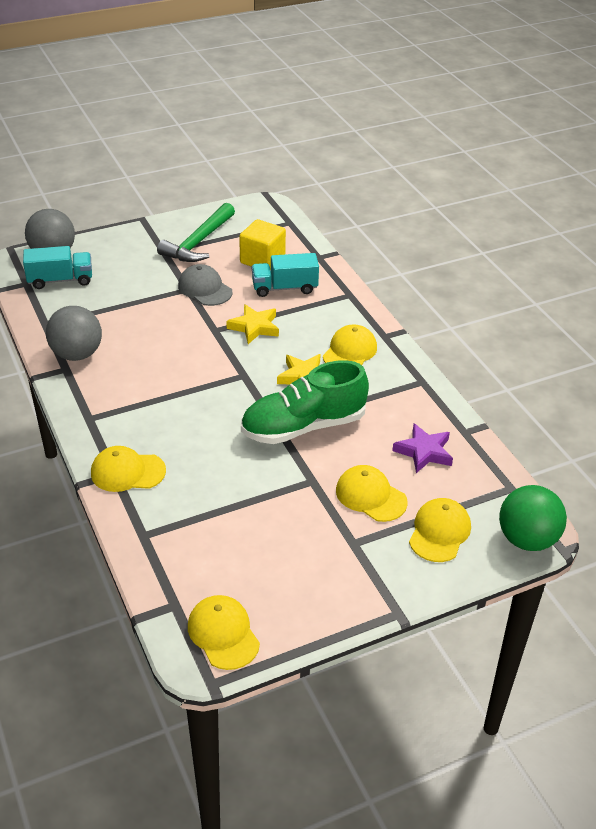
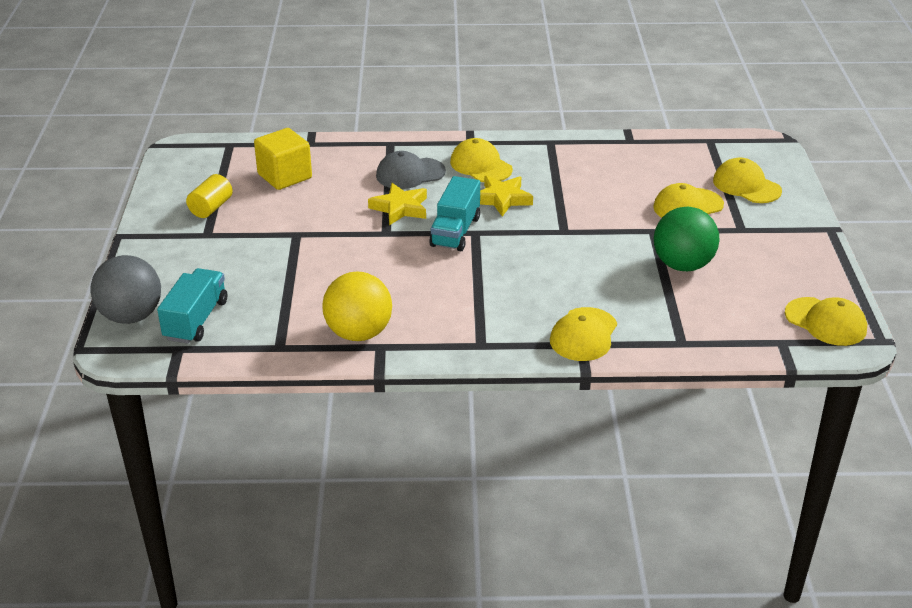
camera: 65 degrees left, 5 degrees down
grey ball [46,306,102,361] -> yellow ball [322,272,392,341]
green hammer [157,203,235,262] -> yellow cylinder [186,174,233,218]
grey cap [178,264,233,306] -> grey cap moved to [376,151,446,189]
yellow cap [188,595,260,670] -> yellow cap turned 135 degrees counterclockwise [785,297,867,346]
green shoe [241,360,369,444] -> none
turquoise truck [252,253,319,297] -> turquoise truck moved to [429,176,480,251]
purple star [392,423,453,473] -> none
green ball [499,485,567,551] -> green ball moved to [654,207,720,271]

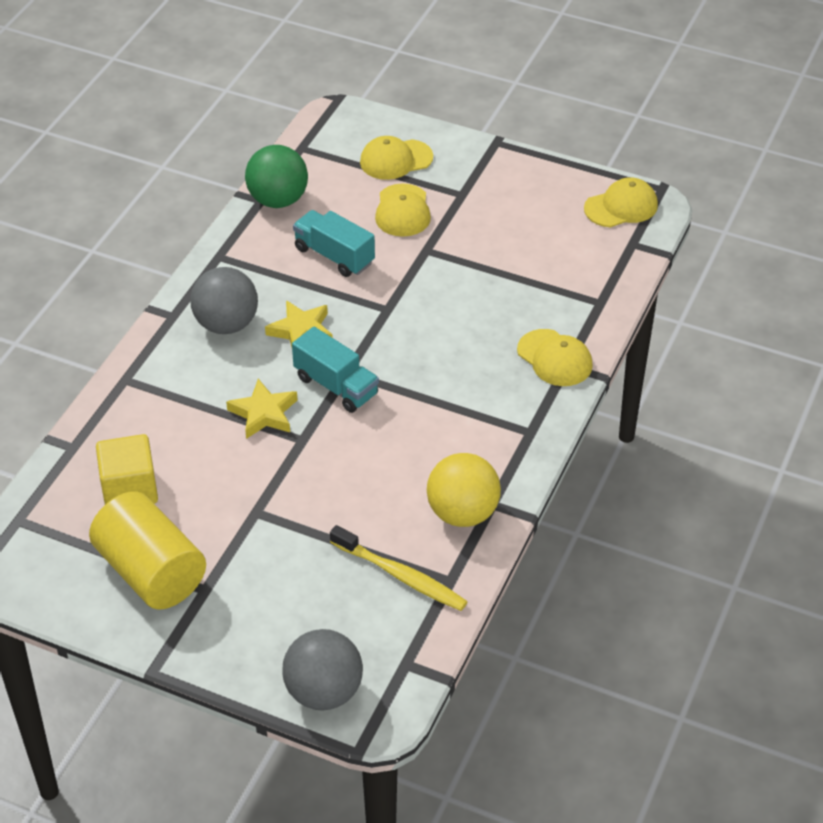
camera: 65 degrees left, 10 degrees up
turquoise truck [157,268,227,344] -> turquoise truck moved to [293,210,375,277]
yellow cylinder [186,174,233,218] -> yellow cylinder [89,491,206,610], size x2.00
grey cap [376,151,446,189] -> none
yellow cap [450,138,513,182] -> grey ball [190,267,258,334]
green ball [654,207,720,271] -> green ball moved to [245,145,308,208]
none -> yellow toothbrush [330,525,468,611]

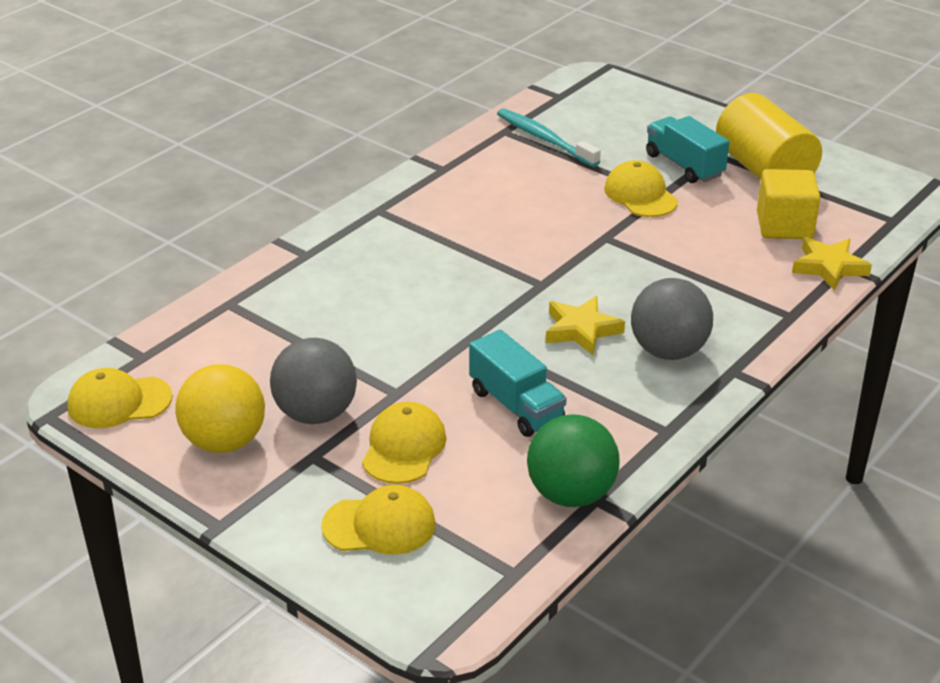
camera: 165 degrees left, 10 degrees down
yellow star [226,379,297,439] -> yellow star moved to [792,237,872,290]
grey ball [282,629,363,711] -> grey ball moved to [270,338,357,424]
turquoise truck [292,326,379,413] -> turquoise truck moved to [646,116,729,183]
yellow toothbrush [330,525,468,611] -> turquoise toothbrush [497,108,601,167]
yellow ball [427,453,501,527] -> yellow ball moved to [175,364,265,453]
yellow cap [517,329,593,386] -> yellow cap moved to [604,160,678,217]

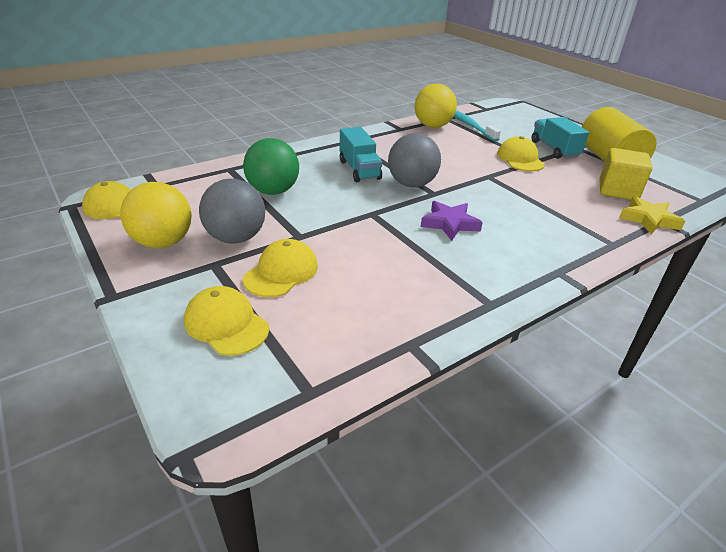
camera: 15 degrees right, 0 degrees up
yellow cap [321,485,436,555] -> yellow cap turned 150 degrees counterclockwise [184,286,269,356]
turquoise truck [469,330,567,437] -> turquoise truck moved to [340,127,382,182]
green ball [527,414,620,507] -> green ball moved to [243,138,299,195]
yellow star [546,296,625,355] -> purple star [421,201,483,241]
grey ball [631,278,713,360] -> grey ball moved to [388,133,441,187]
none -> yellow ball [415,84,457,128]

